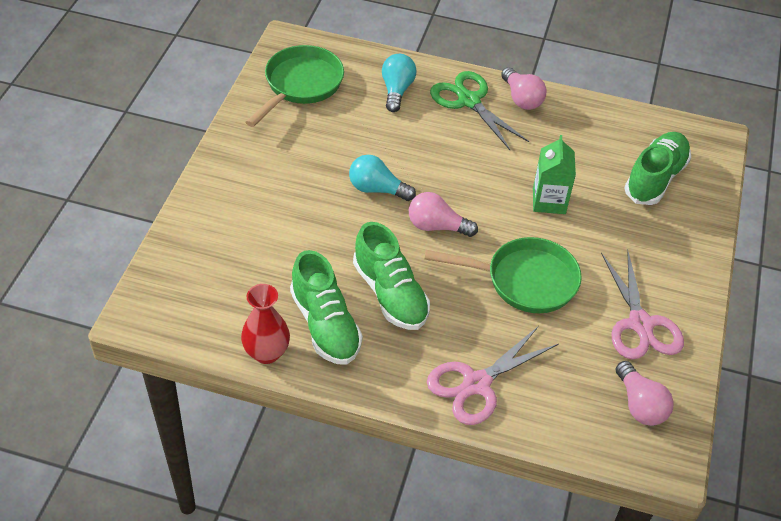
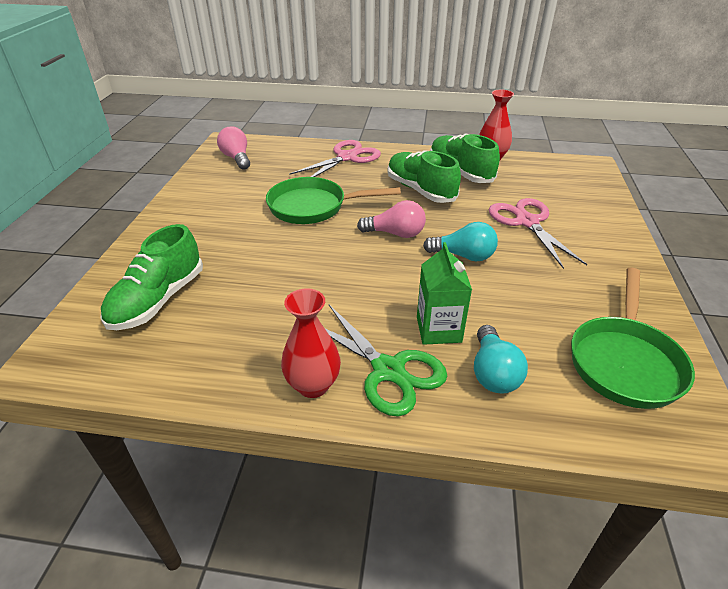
camera: 175 degrees right, 10 degrees down
pink light bulb [501,67,547,110] -> red vase [281,288,341,398]
green carton [533,135,576,214] -> green carton moved to [417,242,472,345]
pink scissors [601,250,684,359] -> pink scissors moved to [489,198,587,269]

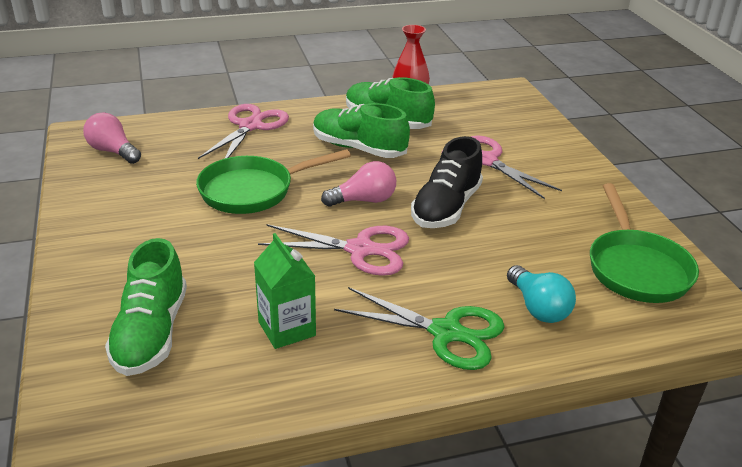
camera: 25 degrees left, 5 degrees down
red vase [281,288,341,398] -> none
green carton [417,242,472,345] -> green carton moved to [254,233,316,349]
turquoise light bulb [423,222,498,262] -> black shoe [411,136,483,228]
none -> pink scissors [258,224,409,276]

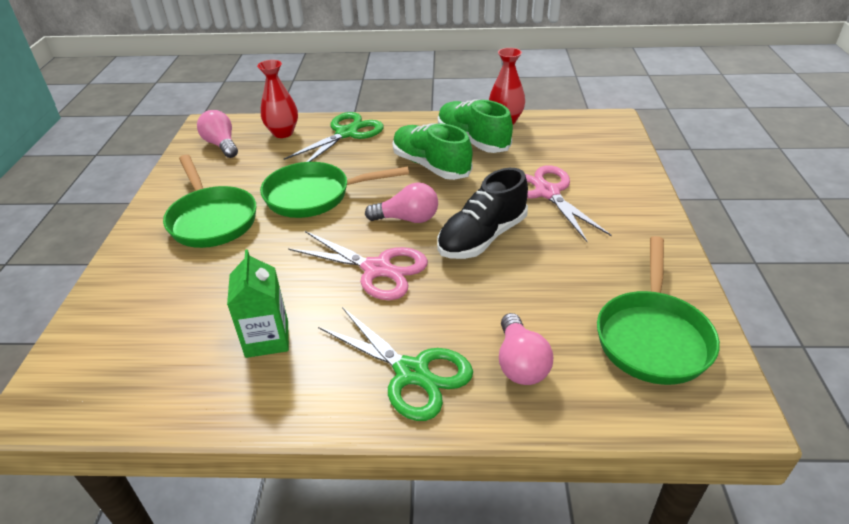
camera: 20 degrees right, 5 degrees up
green shoe [105,238,187,376] -> none
pink scissors [198,104,289,159] -> green scissors [284,112,384,162]
turquoise light bulb [507,265,576,323] -> pink light bulb [499,313,553,385]
none -> green pan [163,155,256,248]
none -> red vase [257,60,298,138]

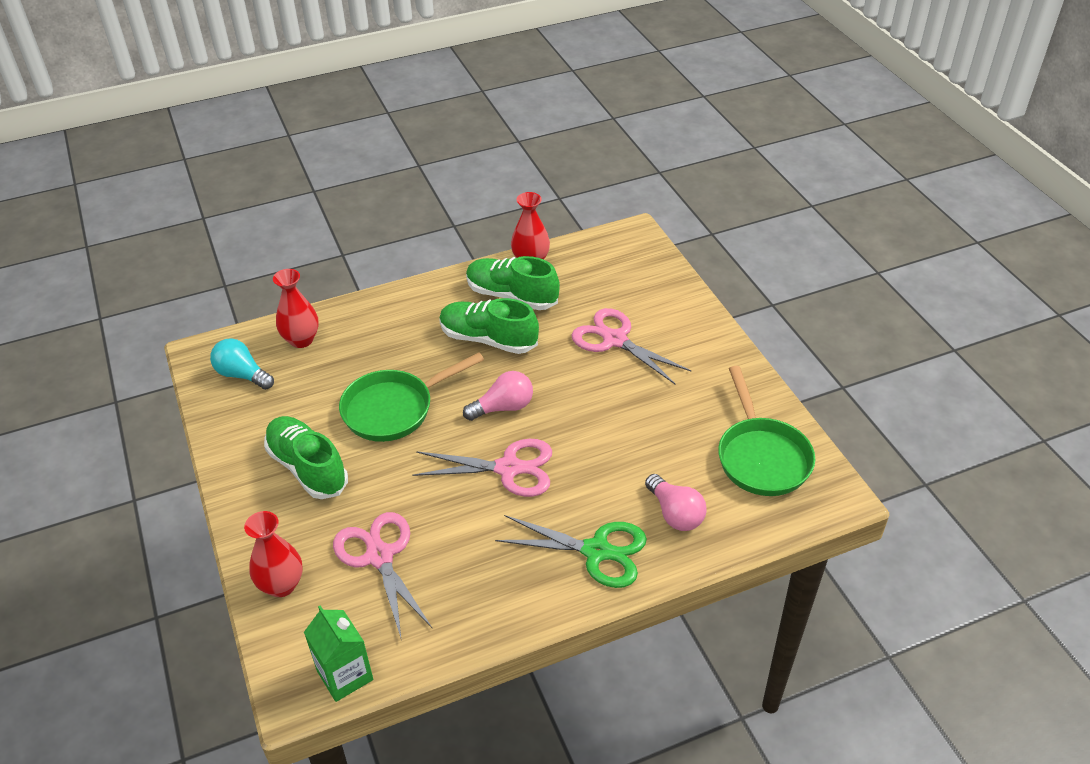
camera: 25 degrees left, 5 degrees up
green pan [163,155,256,248] -> green shoe [264,416,348,499]
pink light bulb [197,110,238,158] -> turquoise light bulb [210,339,274,390]
green carton [227,249,289,358] -> green carton moved to [304,605,373,702]
green scissors [284,112,384,162] -> none
black shoe [437,168,528,259] -> none
none -> red vase [244,511,303,597]
none -> pink scissors [333,512,432,641]

